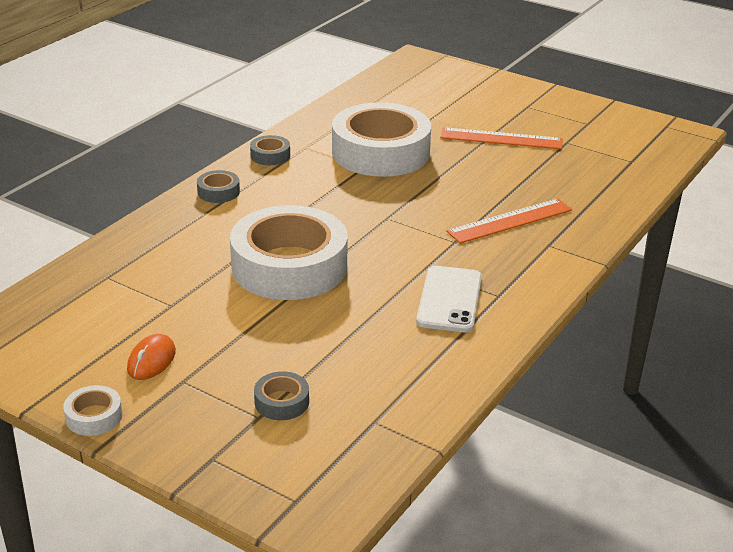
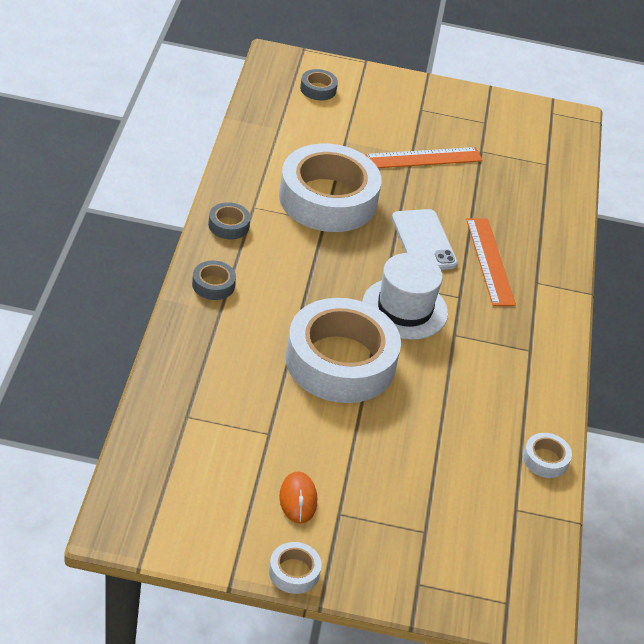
camera: 30 degrees left, 10 degrees up
grey tape [254,371,309,420] -> grey tape moved to [300,69,338,100]
white phone [416,266,482,332] -> white phone moved to [392,209,458,270]
orange ruler [446,198,572,244] -> orange ruler turned 45 degrees counterclockwise [466,218,516,306]
none -> white hat [362,253,448,340]
none -> white tape [523,433,572,478]

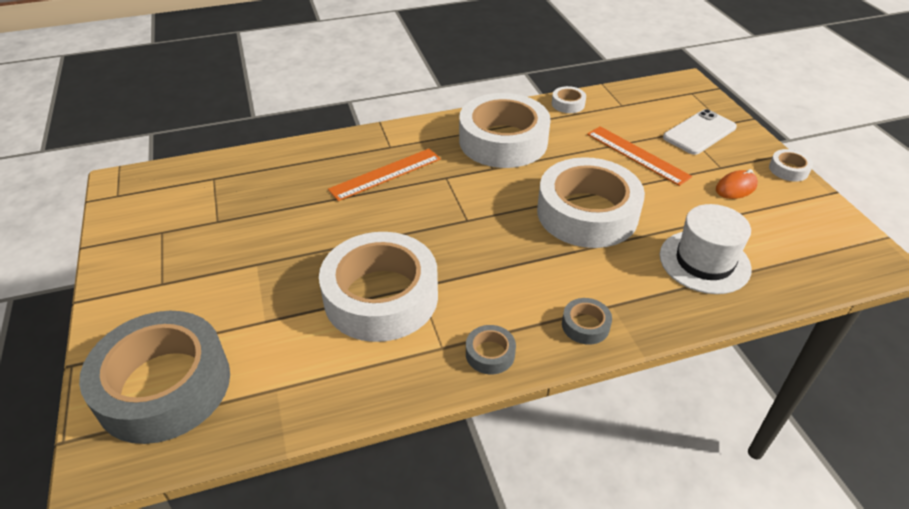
camera: 110 degrees left, 0 degrees up
grey tape [300,69,338,100] -> grey tape [79,311,230,444], size x2.49
white hat [362,253,448,340] -> white hat moved to [660,204,752,294]
orange ruler [364,147,483,168] -> orange ruler moved to [587,126,692,186]
white phone [392,209,458,270] -> white phone moved to [663,109,737,155]
none -> white tape [459,93,551,168]

